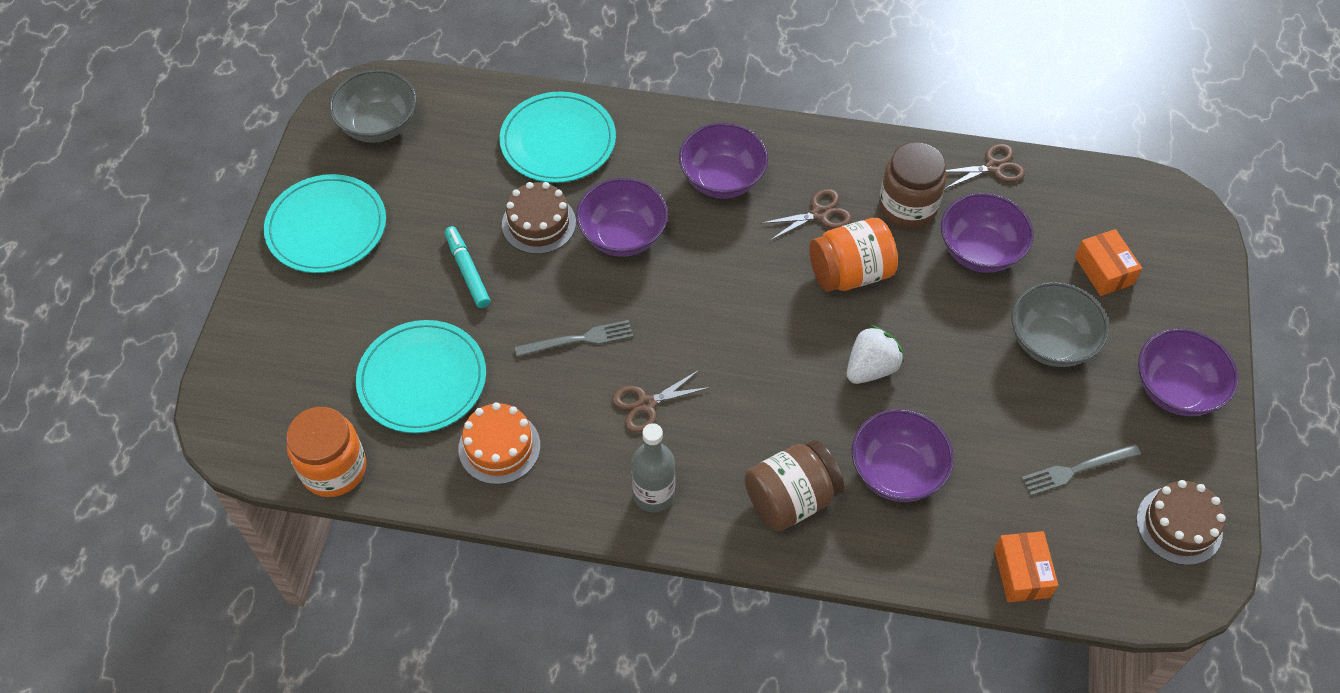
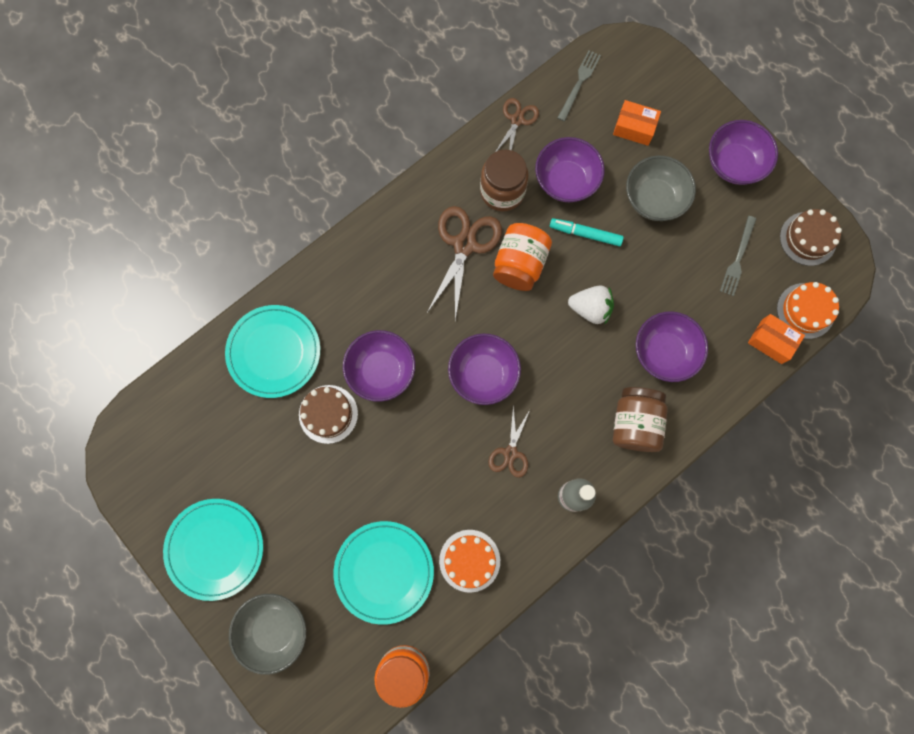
camera: 50 degrees left, 20 degrees up
grey bowl [329,70,416,143] -> grey bowl moved to [229,594,306,675]
turquoise marker [445,226,490,308] -> turquoise marker moved to [550,218,624,246]
grey fork [515,320,633,357] -> grey fork moved to [558,50,601,121]
purple bowl [679,123,768,199] -> purple bowl moved to [448,334,521,405]
brown scissors [762,189,852,240] -> brown scissors [427,206,502,320], size x1.71
white strawberry [847,325,904,384] -> white strawberry turned 105 degrees clockwise [568,285,614,324]
none -> orange cake [777,282,839,339]

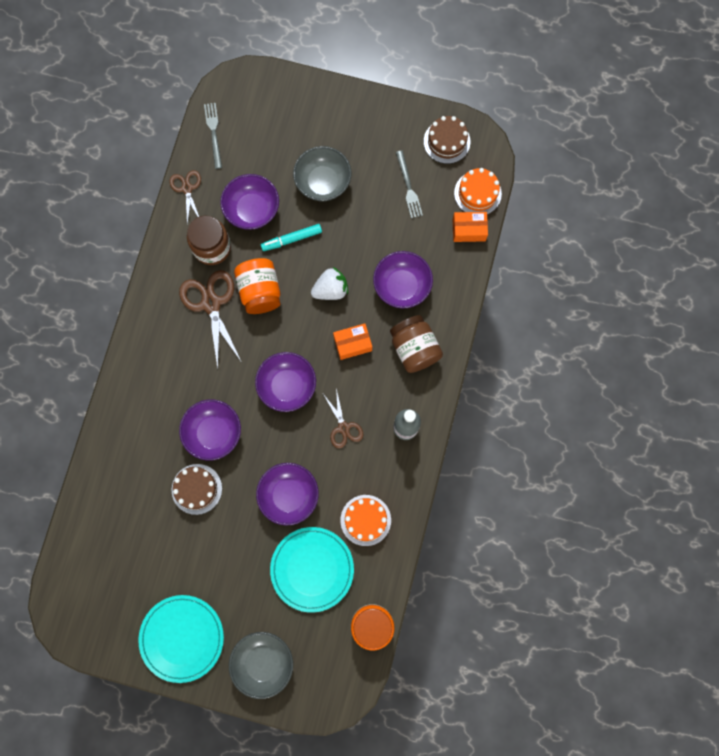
camera: 35 degrees left, 0 degrees up
turquoise plate [225,305,320,398] -> none
orange box [613,100,661,146] -> orange box moved to [333,323,372,360]
purple bowl [709,120,778,185] -> purple bowl moved to [256,463,319,526]

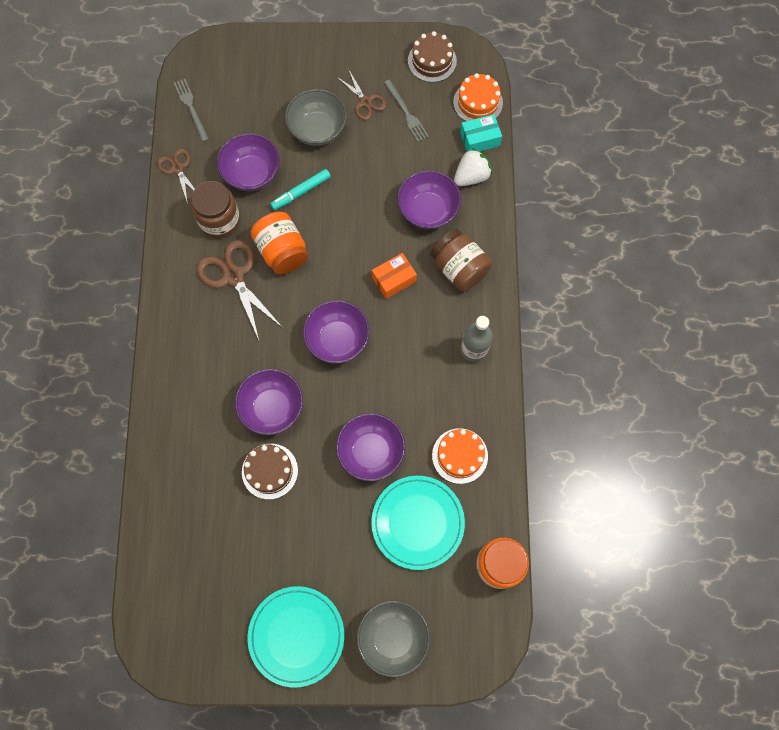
camera: 15 degrees left, 5 degrees down
white strawberry [311,267,348,300] -> white strawberry moved to [454,148,492,186]
brown scissors [323,388,363,449] -> brown scissors moved to [337,70,387,120]
orange box [453,212,488,242] -> turquoise box [460,114,502,151]

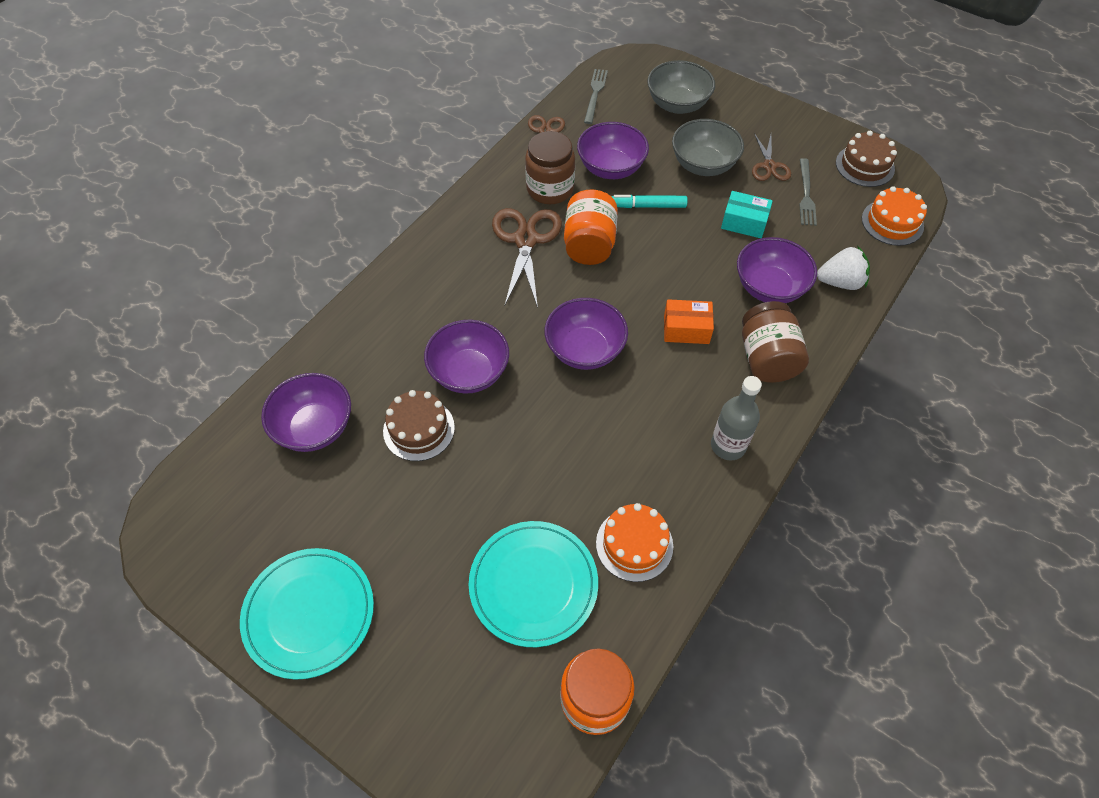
camera: 35 degrees right, 15 degrees down
purple bowl [336,413,405,481] -> purple bowl moved to [261,373,351,452]
grey bowl [357,600,430,677] -> grey bowl moved to [647,60,715,114]
turquoise box [460,114,502,151] -> turquoise box moved to [721,191,773,238]

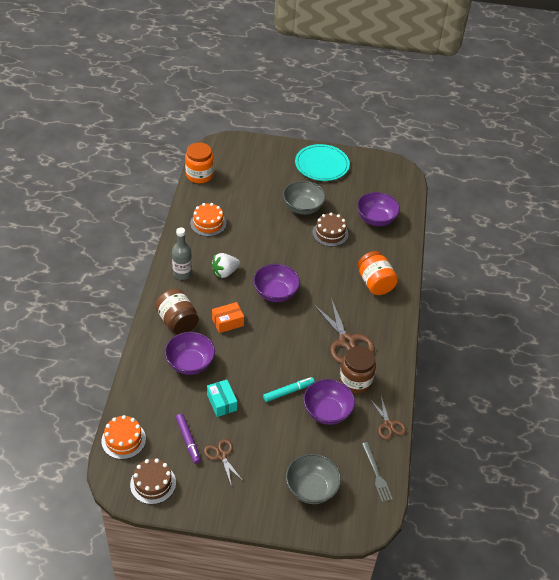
camera: 150 degrees right, 10 degrees down
purple bowl [424,320,509,394] -> none
turquoise plate [469,521,598,647] -> none
orange jar [564,189,618,265] -> orange jar moved to [358,251,398,295]
grey bowl [672,119,744,176] -> grey bowl moved to [283,181,326,215]
turquoise box [721,191,773,238] -> turquoise box turned 75 degrees clockwise [207,380,237,417]
grey fork [799,158,817,226] -> purple marker [176,414,201,464]
white strawberry [817,246,870,290] -> white strawberry moved to [211,253,240,278]

